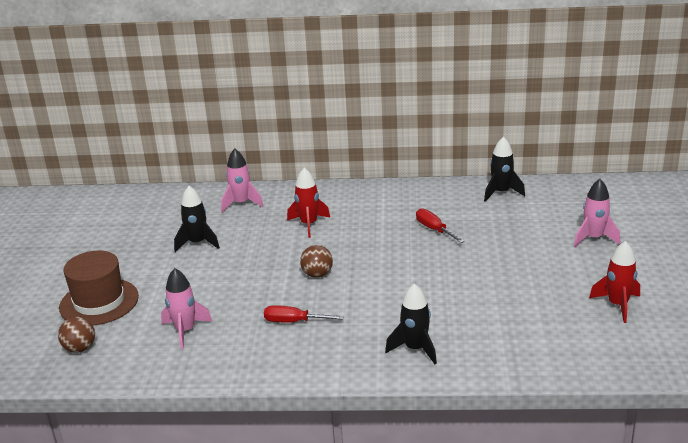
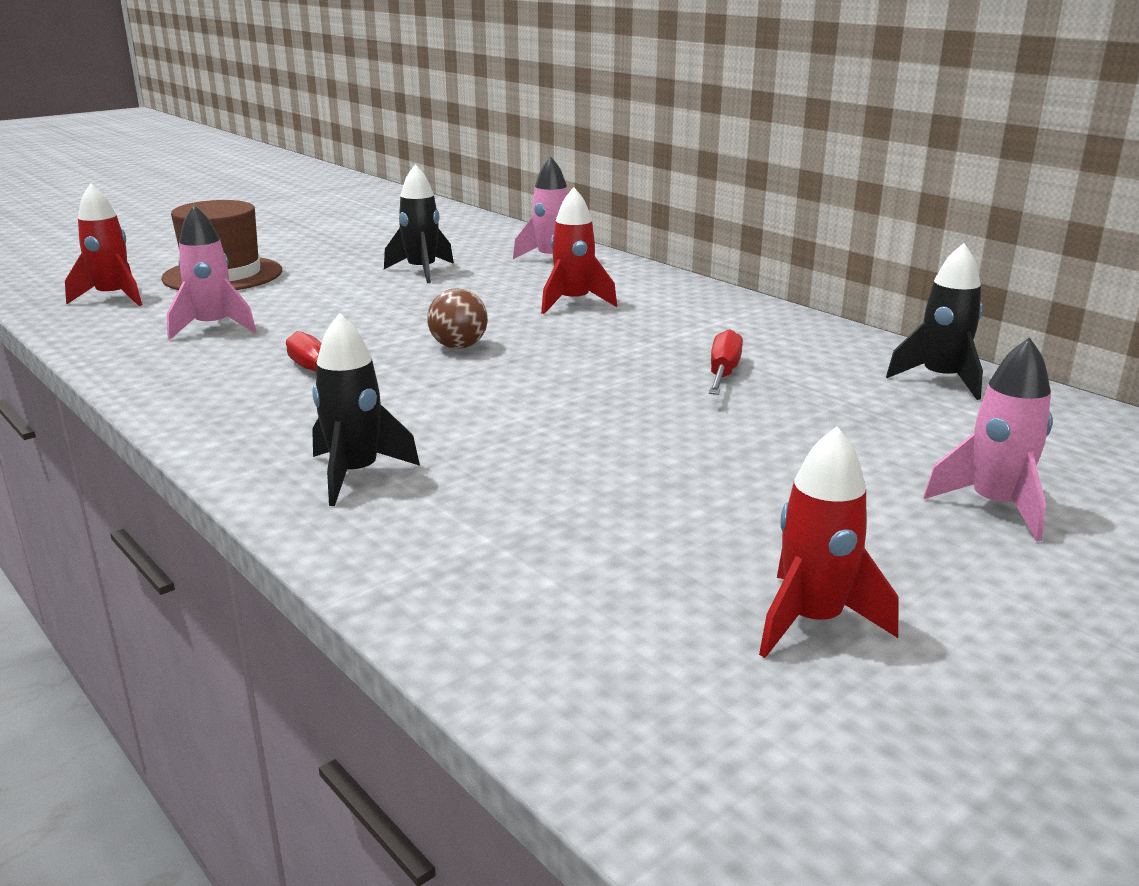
camera: 45 degrees right, 5 degrees down
brown ball [58,317,95,353] -> red rocket [65,183,142,306]

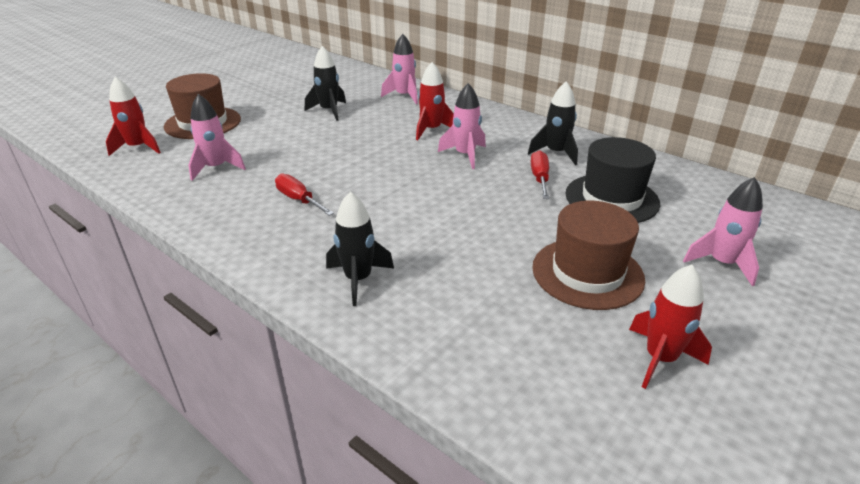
camera: 10 degrees left, 10 degrees up
brown ball [427,288,488,349] -> none
black rocket [886,243,983,400] -> black rocket moved to [528,81,578,165]
none -> pink rocket [438,83,486,169]
none -> brown hat [532,201,645,310]
none -> black hat [565,137,660,223]

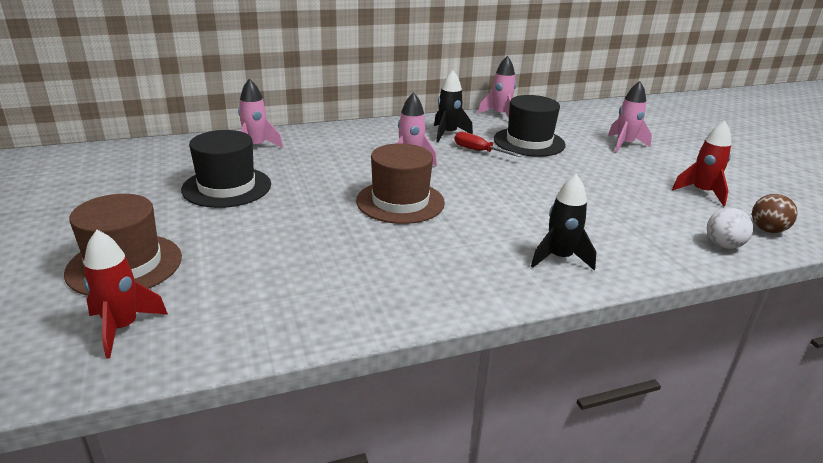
camera: 60 degrees left, 5 degrees down
pink rocket [189,94,246,181] -> pink rocket moved to [478,56,516,118]
red screwdriver [275,174,334,216] -> none
black rocket [305,46,346,121] -> black hat [181,130,271,208]
red rocket [416,62,454,140] -> none
brown hat [532,201,645,310] -> brown hat moved to [356,143,445,224]
none -> white ball [707,208,753,249]
none -> brown ball [752,194,798,233]

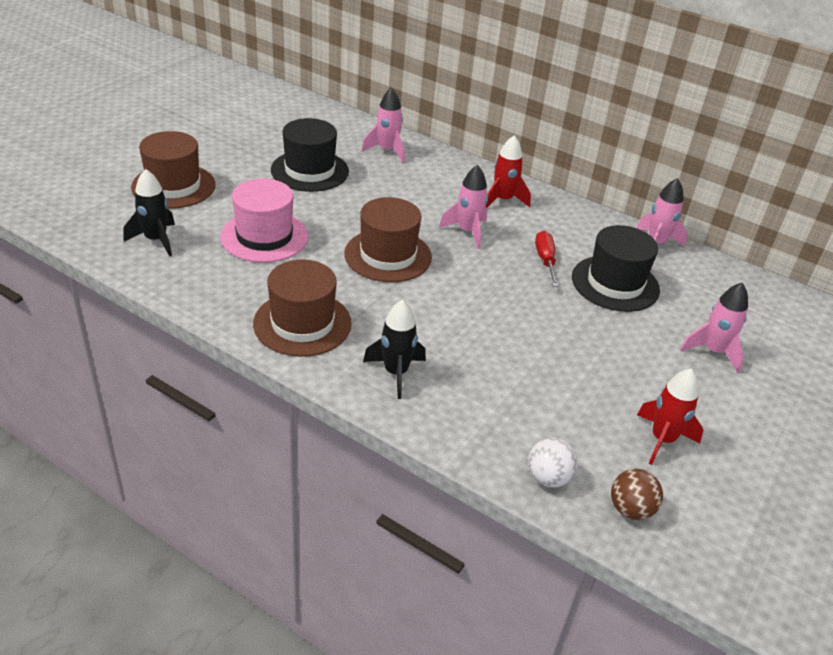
camera: 50 degrees right, 10 degrees up
red rocket [83,230,168,358] -> red rocket moved to [486,135,531,208]
black rocket [434,71,473,142] -> black rocket moved to [124,169,175,256]
none -> pink hat [220,179,308,263]
none -> brown hat [253,260,352,357]

